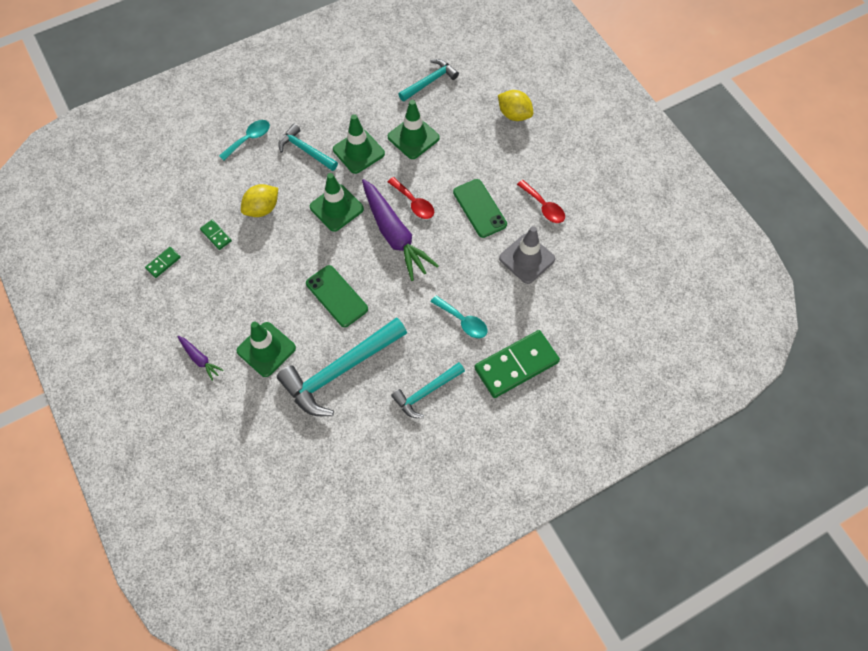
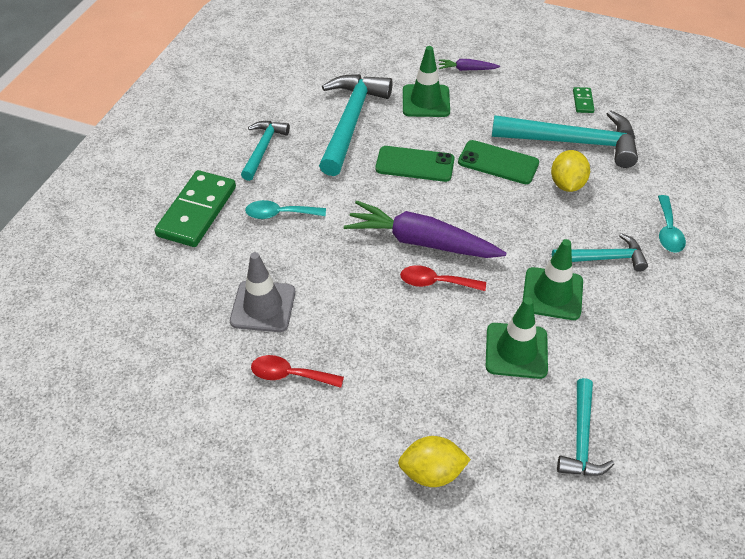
camera: 140 degrees right, 15 degrees down
green domino [200,220,232,250] -> turquoise hammer [492,110,638,168]
green traffic cone [310,173,364,232] -> none
green phone [453,179,507,238] -> green phone moved to [458,140,539,184]

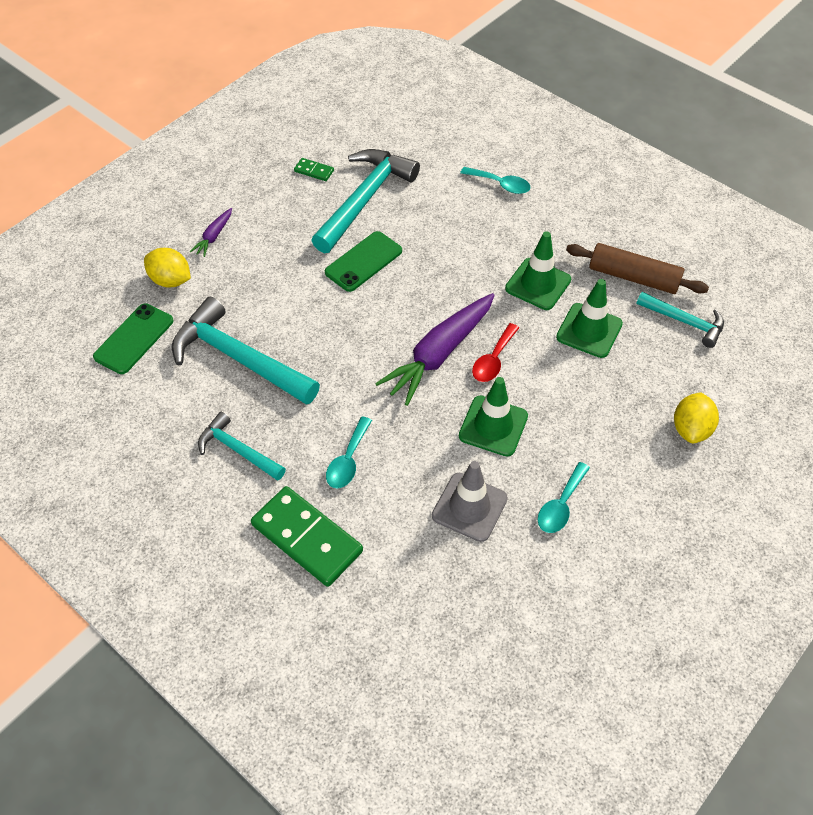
camera: 70 degrees left, 5 degrees up
red spoon [251,355,344,388] -> turquoise spoon [538,462,590,533]
green phone [375,146,454,182] -> green phone moved to [93,303,174,374]
green traffic cone [403,46,450,117] -> green traffic cone moved to [459,377,528,457]
yellow lemon [551,150,590,192] -> yellow lemon moved to [144,248,191,288]
turquoise hammer [552,233,648,272] -> none
none -> brown rolling pin [566,243,709,294]

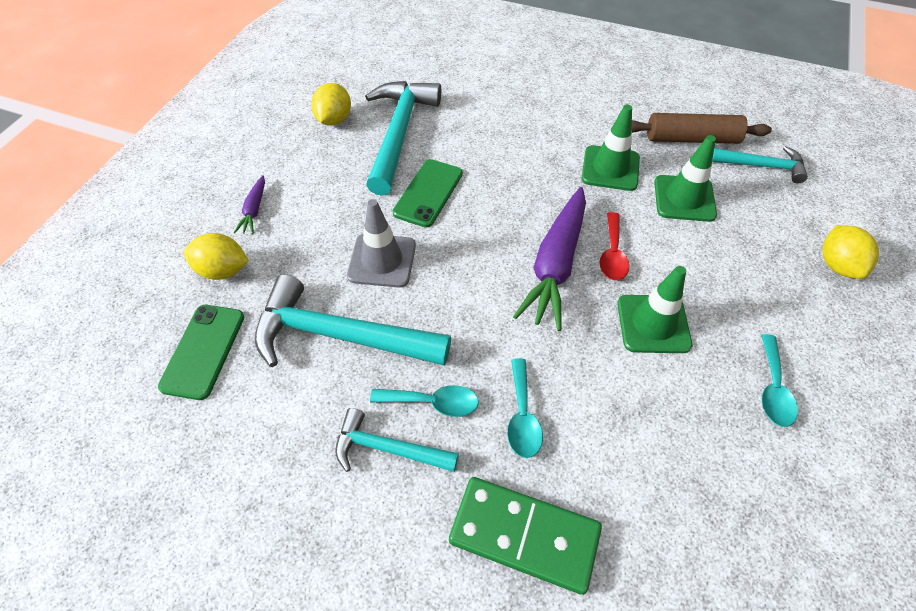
camera: 20 degrees left, 0 degrees up
green domino [294,158,334,181] -> yellow lemon [311,83,351,126]
grey traffic cone [432,461,508,542] -> grey traffic cone moved to [347,199,416,288]
turquoise spoon [460,167,531,194] -> turquoise spoon moved to [370,385,479,417]

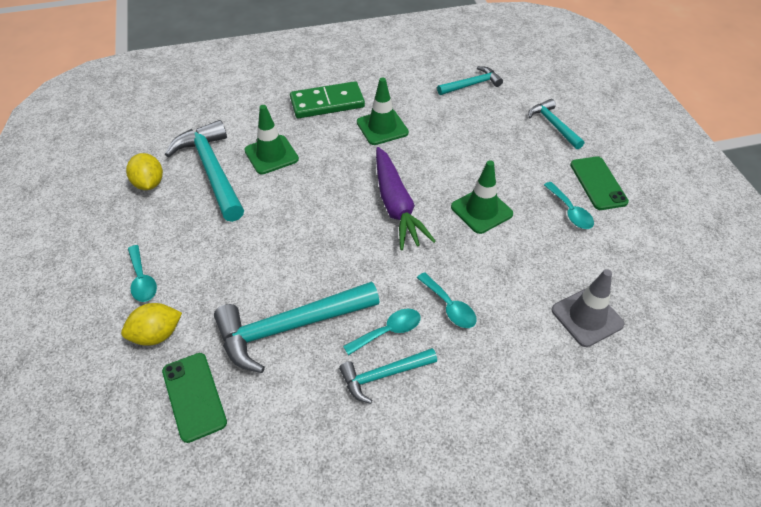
camera: 35 degrees left, 5 degrees down
purple carrot [234,175,265,234] -> turquoise spoon [128,245,157,302]
grey traffic cone [347,199,416,288] -> grey traffic cone moved to [552,269,624,347]
green phone [393,159,463,228] -> green phone moved to [570,156,629,210]
green domino [449,477,602,595] -> green domino moved to [290,81,365,118]
red spoon [599,212,629,280] -> none
brown rolling pin [632,113,772,144] -> none
green traffic cone [654,135,717,222] -> green traffic cone moved to [244,105,299,174]
yellow lemon [823,225,879,279] -> turquoise hammer [528,99,584,149]

